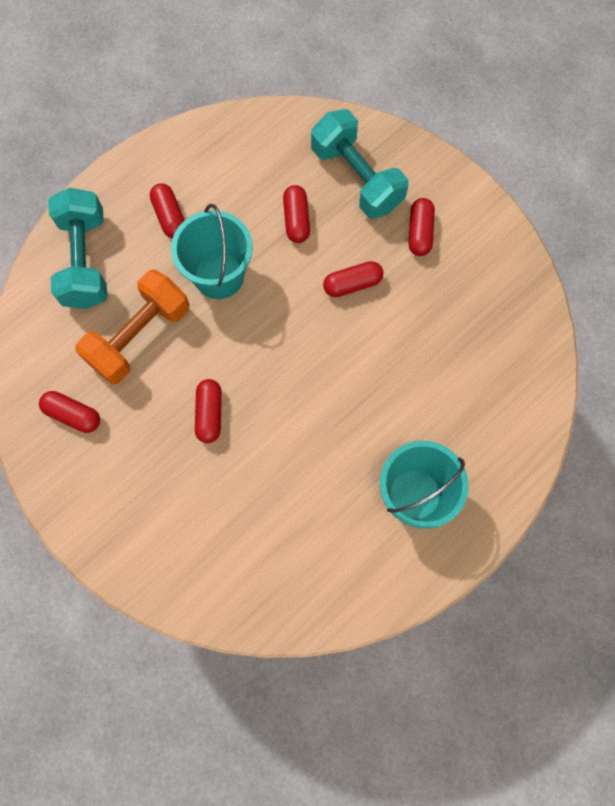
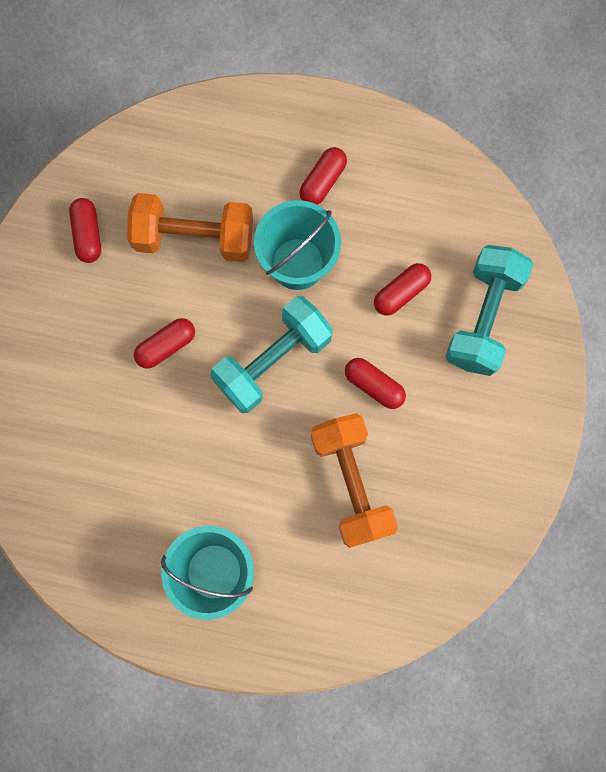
camera: 55 degrees right, 5 degrees up
turquoise dumbbell [48,188,107,309] -> turquoise dumbbell moved to [210,296,333,413]
red capsule [409,198,435,256] -> none
none -> orange dumbbell [311,413,398,548]

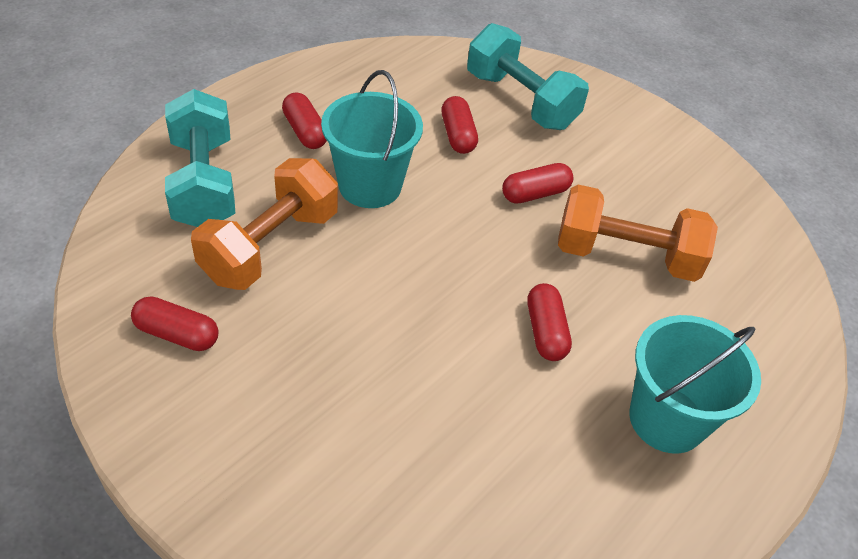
camera: 65 degrees left, 30 degrees down
red capsule [134,318,195,369] -> red capsule moved to [527,283,572,361]
turquoise dumbbell [210,296,333,413] -> turquoise dumbbell moved to [165,89,235,227]

